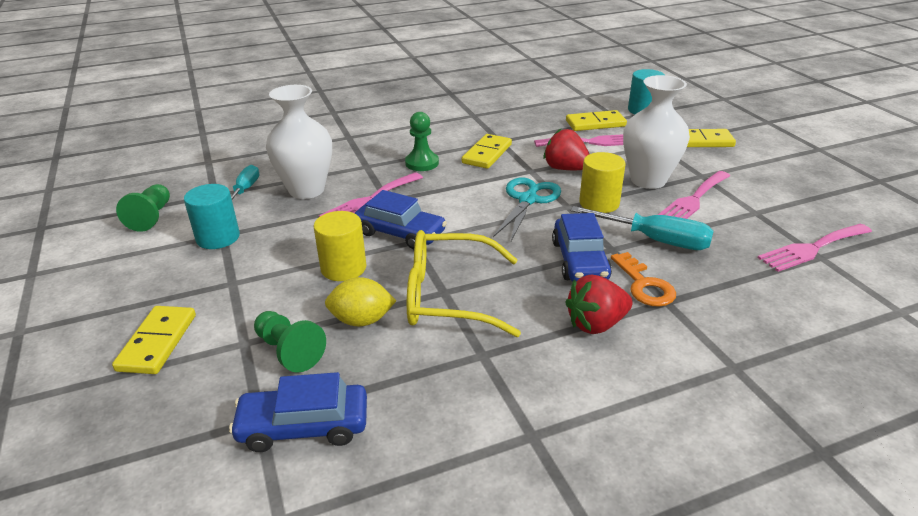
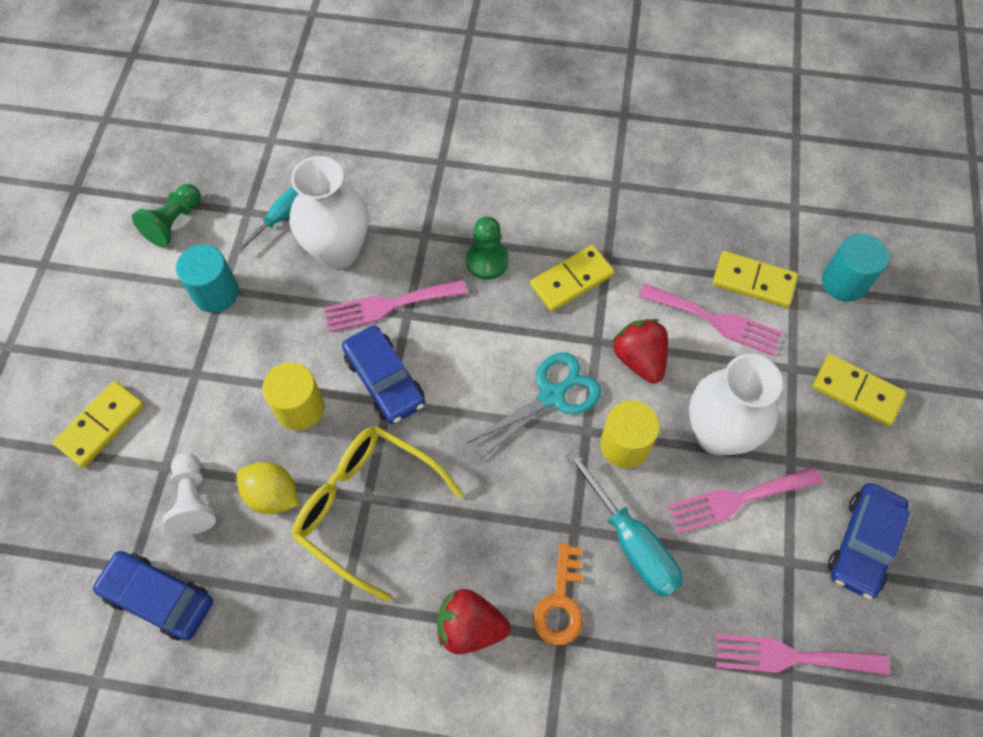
camera: 30 degrees right, 30 degrees up
green pawn [254,311,326,373] -> white pawn [163,453,216,535]
blue car [552,213,612,282] -> blue car moved to [828,483,910,600]

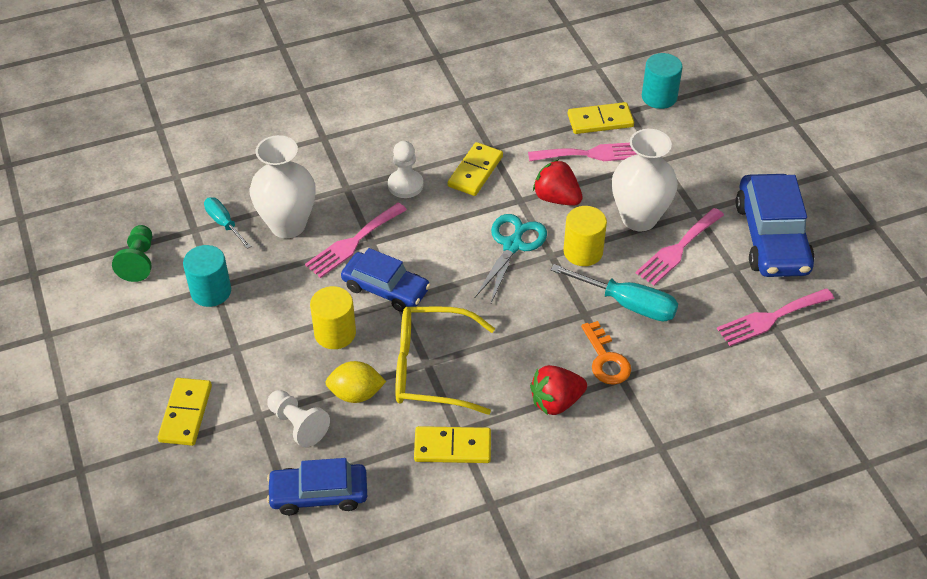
camera: 30 degrees left, 15 degrees down
turquoise screwdriver [236,187,298,253] -> turquoise screwdriver turned 45 degrees counterclockwise [204,197,251,249]
green pawn [466,217,509,280] -> white pawn [388,141,423,198]
yellow domino [812,354,907,426] -> yellow domino moved to [414,426,491,463]
blue car [828,483,910,600] -> blue car [736,174,815,277], size x1.52

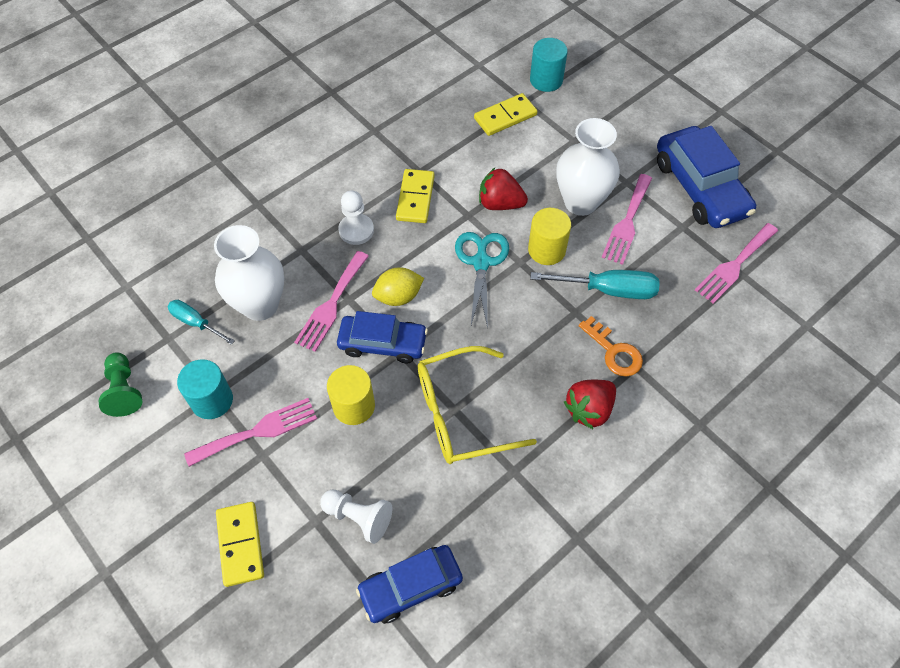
camera: 20 degrees left, 10 degrees up
yellow lemon [325,361,386,403] -> yellow lemon moved to [372,267,424,306]
yellow domino [414,426,491,463] -> none
pink fork [528,143,637,161] -> pink fork moved to [184,398,317,467]

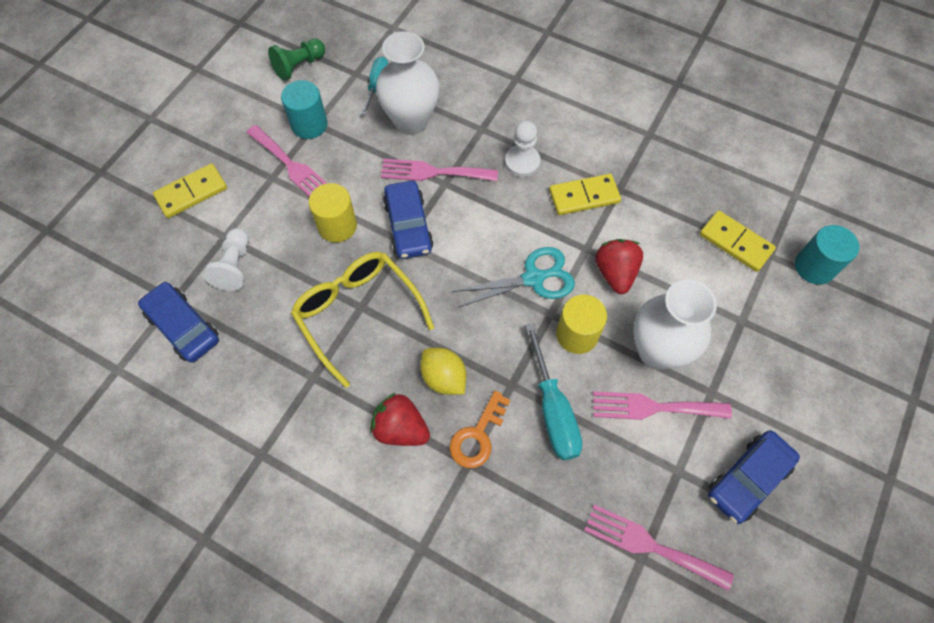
camera: 70 degrees right, 5 degrees up
yellow lemon [372,267,424,306] -> yellow lemon moved to [420,348,466,395]
blue car [657,126,756,228] -> blue car [708,430,800,524], size x0.66

